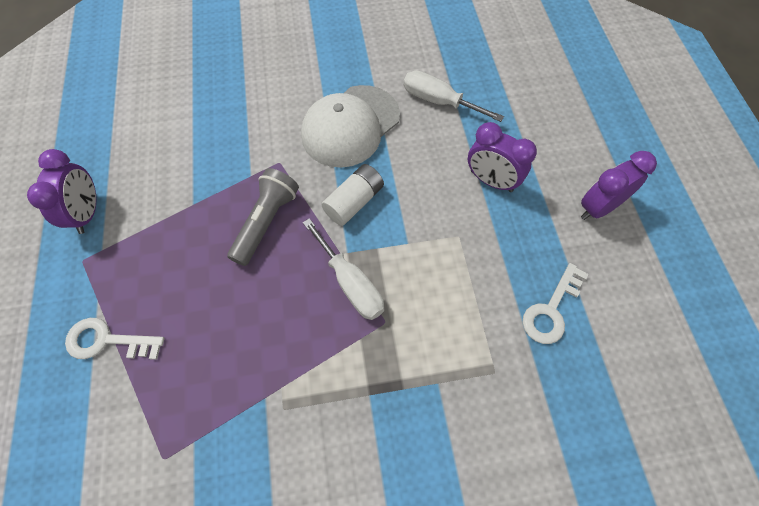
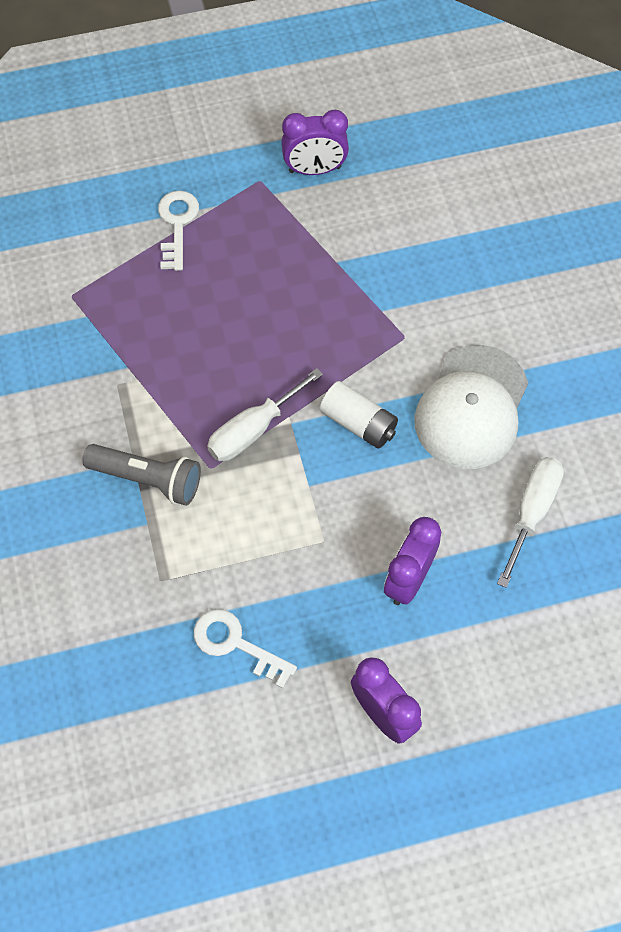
camera: 85 degrees right, 0 degrees up
grey flashlight [227,168,299,266] -> grey flashlight moved to [82,444,201,506]
white cap [301,85,400,168] -> white cap turned 105 degrees counterclockwise [414,345,528,469]

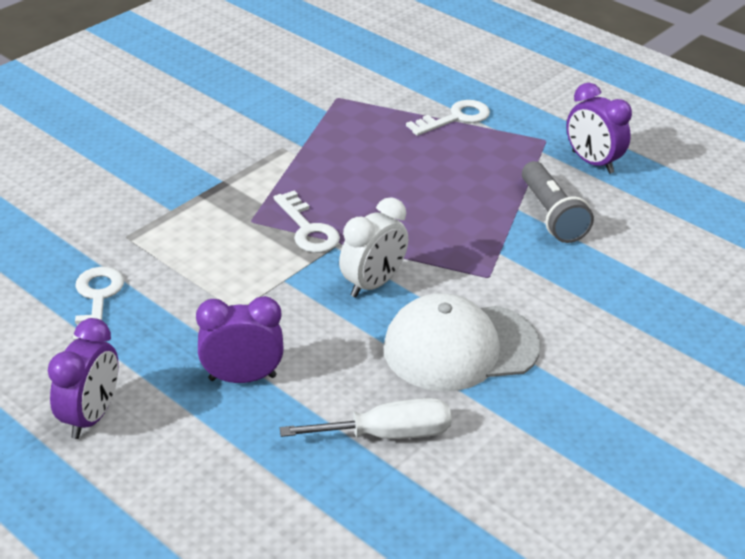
camera: 55 degrees right, 25 degrees down
grey flashlight [82,444,201,506] -> grey flashlight moved to [522,161,594,243]
white screwdriver [207,368,323,461] -> white key [274,191,340,253]
white battery [320,381,398,448] -> white clock [339,197,408,297]

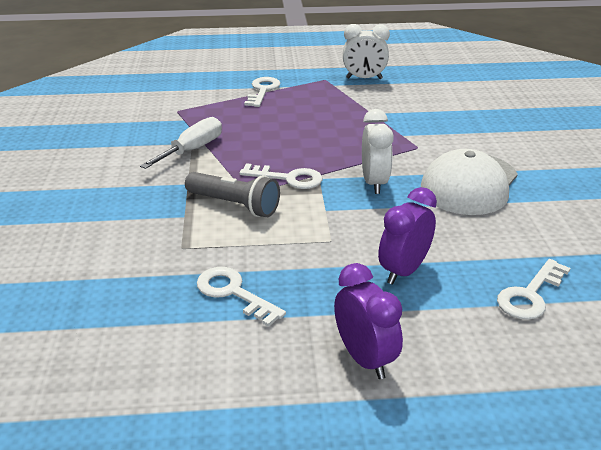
camera: 45 degrees left, 5 degrees down
white screwdriver [280,398,452,439] -> white screwdriver moved to [140,117,222,169]
grey flashlight [522,161,594,243] -> grey flashlight moved to [185,172,280,217]
purple clock [566,83,632,174] -> white clock [343,24,390,79]
none -> white key [497,259,570,320]

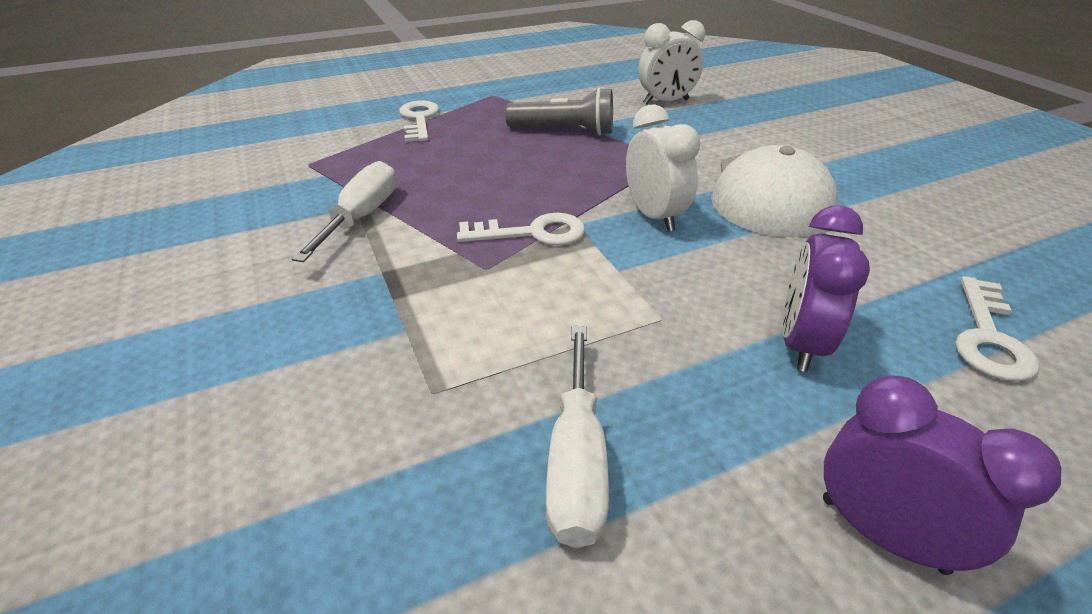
camera: 20 degrees left, 5 degrees up
grey flashlight [185,172,280,217] -> grey flashlight moved to [505,87,613,136]
white key [197,267,286,327] -> white screwdriver [546,326,609,548]
white clock [343,24,390,79] -> white clock moved to [638,20,705,104]

